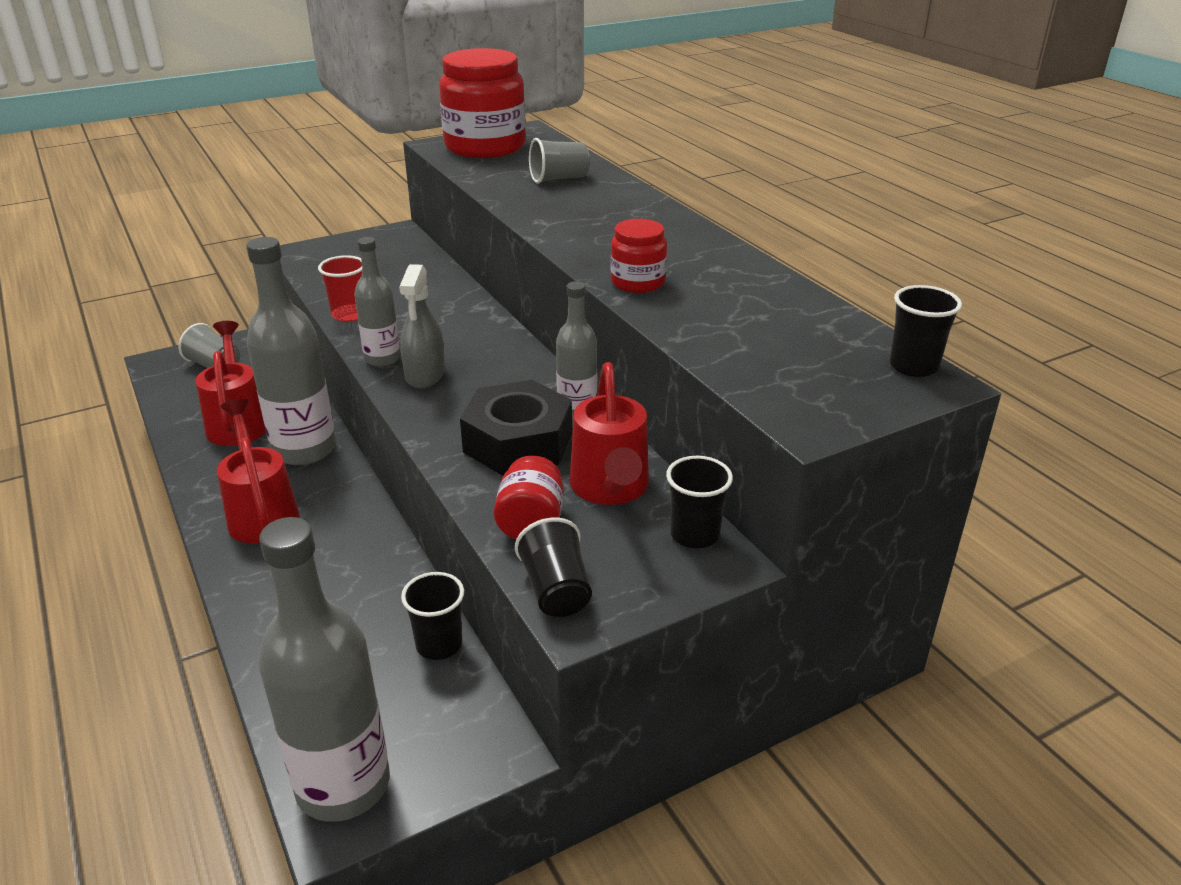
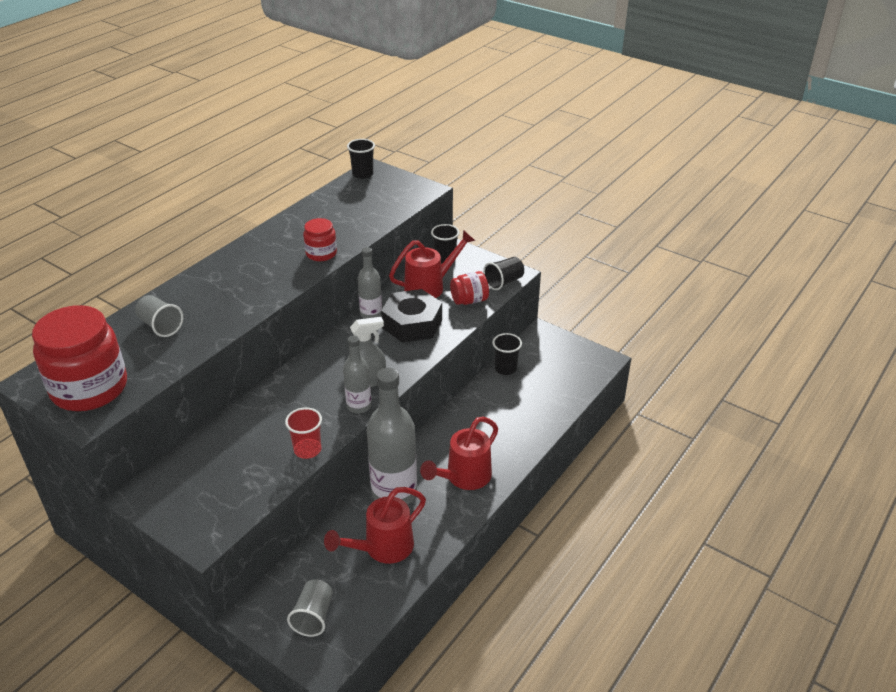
camera: 115 degrees left, 5 degrees up
grey bottle [259,517,390,822] -> none

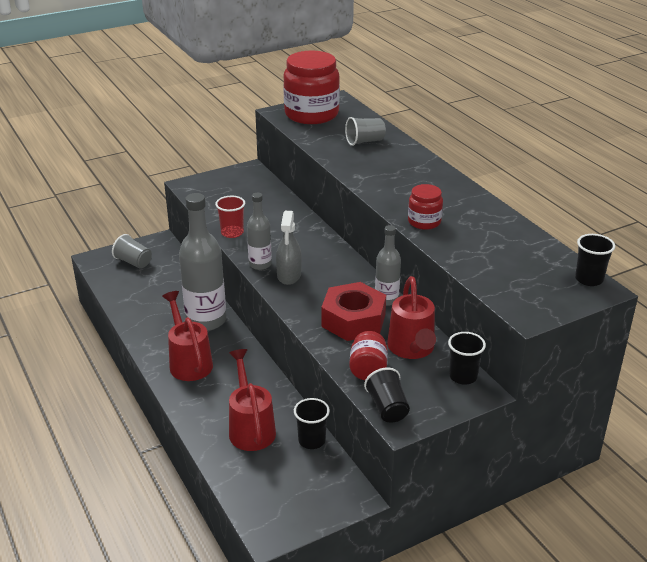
camera: 115 degrees right, 5 degrees down
red watering can [324,487,426,564] -> red watering can moved to [229,349,276,451]
black nut [381,289,442,342] -> red nut [321,282,386,341]

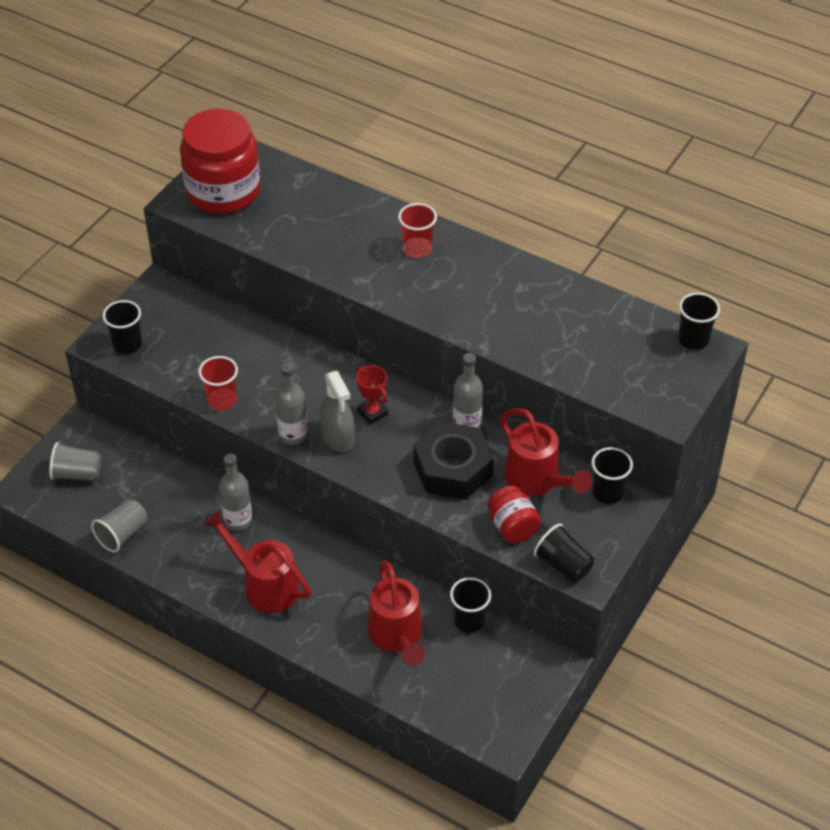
camera: 30 degrees left, 15 degrees up
grey bottle [179,193,226,331] -> grey bottle [219,454,252,531], size x0.55
red watering can [229,349,276,451] -> red watering can turned 150 degrees counterclockwise [368,561,425,666]
red nut [321,282,386,341] -> black nut [414,422,494,500]
grey cup [345,117,386,146] -> grey cup moved to [91,499,147,552]
red jar [408,184,443,230] -> none
none -> black cup [103,300,142,354]
none -> red trophy [356,365,388,424]
none -> red cup [398,203,437,258]

